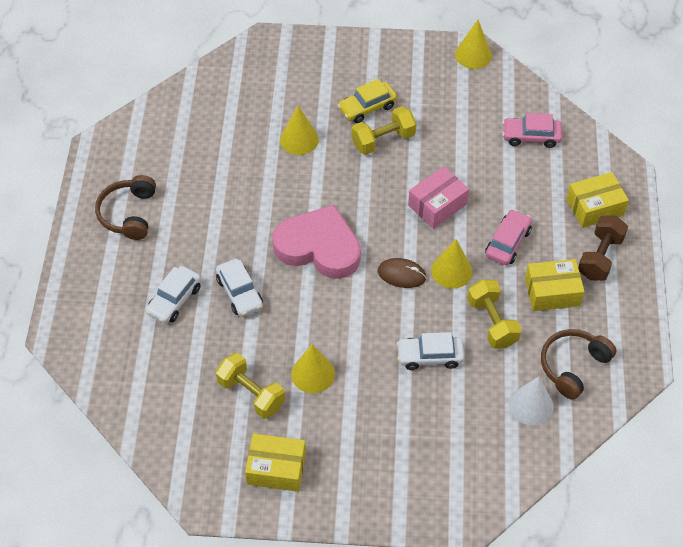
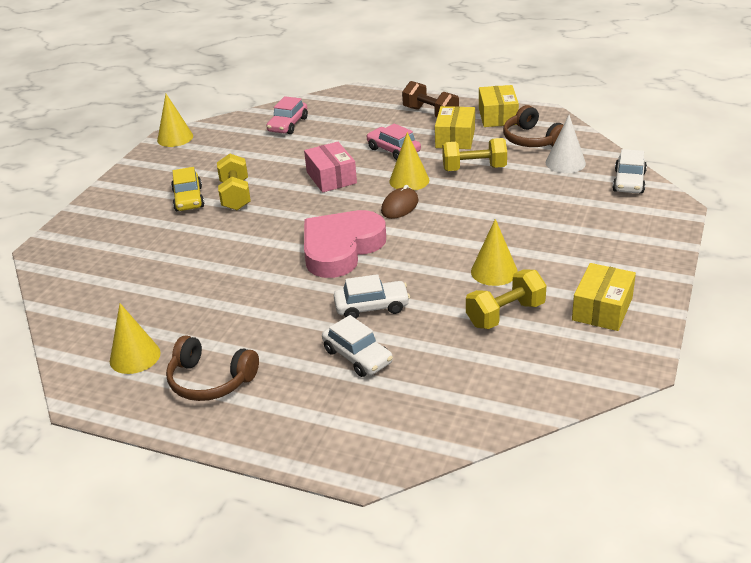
camera: 70 degrees left, 20 degrees down
yellow cone [280,106,319,155] -> yellow cone moved to [110,303,161,374]
white car [397,332,465,370] -> white car moved to [612,149,647,194]
yellow box [566,172,629,228] -> yellow box moved to [479,85,519,127]

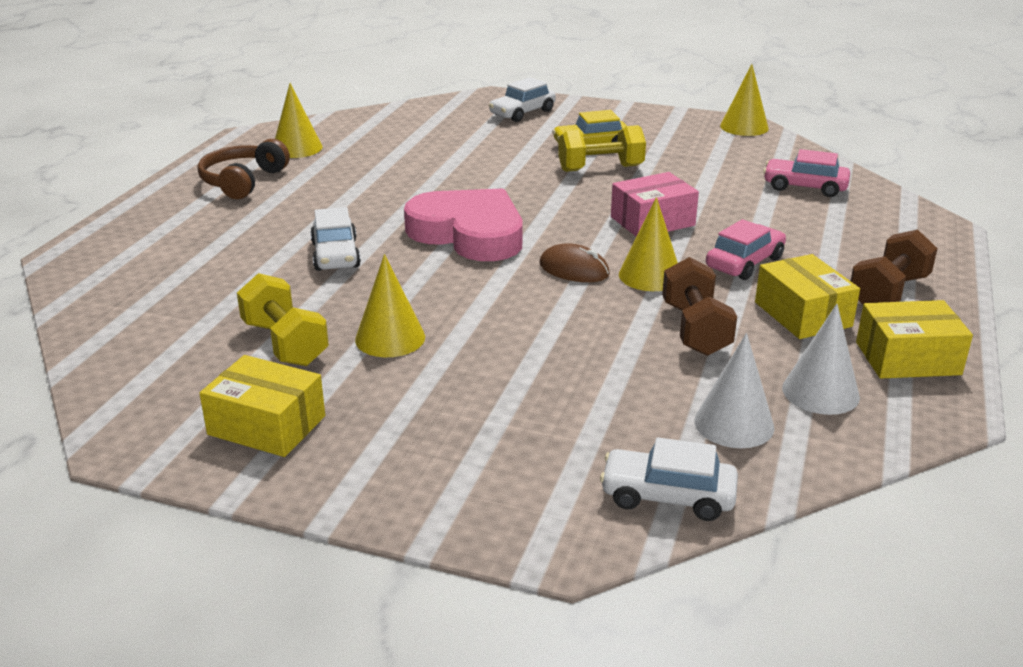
camera: 85 degrees right, 5 degrees down
white car [322,315,393,377] -> white car moved to [489,77,556,122]
yellow box [435,106,475,149] -> yellow box turned 60 degrees clockwise [755,254,860,339]
yellow dumbbell [442,138,507,171] -> brown dumbbell [662,257,737,356]
brown headphones [503,105,563,147] -> white cone [782,304,860,415]

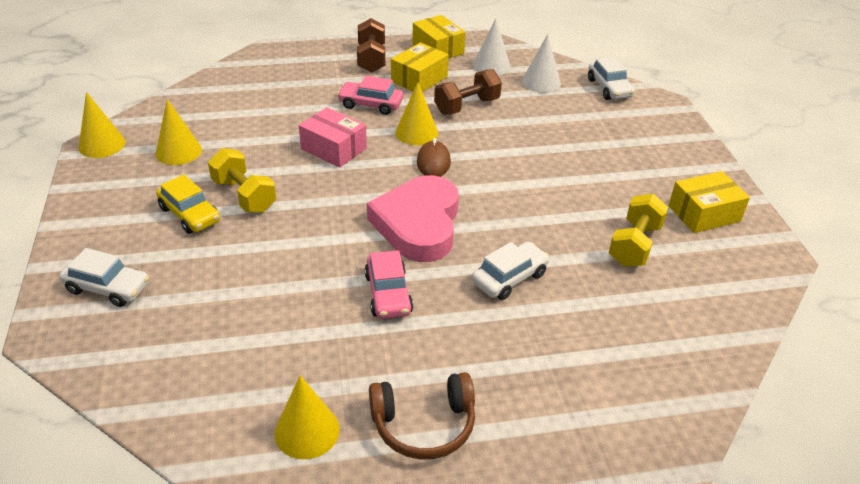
camera: 120 degrees left, 10 degrees up
yellow box [199,355,325,457] -> yellow box turned 75 degrees clockwise [669,171,750,233]
yellow cone [355,254,425,357] -> yellow cone moved to [156,99,202,165]
pink car [763,149,850,197] -> pink car moved to [365,250,413,319]
brown dumbbell [851,229,938,305] -> brown dumbbell turned 75 degrees clockwise [357,18,385,73]

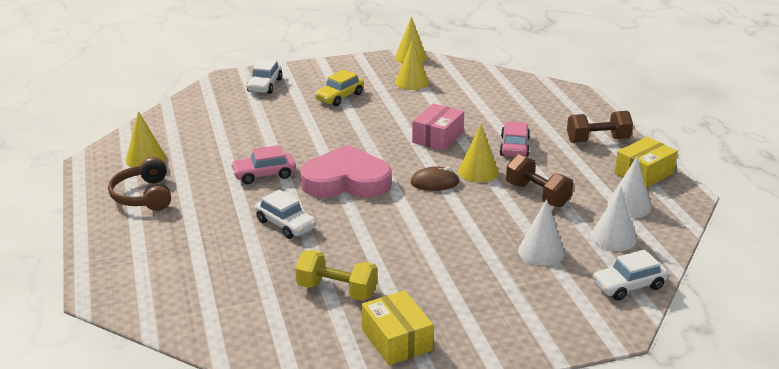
camera: 85 degrees right, 10 degrees down
yellow dumbbell [208,148,276,213] -> none
yellow box [391,42,449,92] -> none
none -> white cone [518,199,565,266]

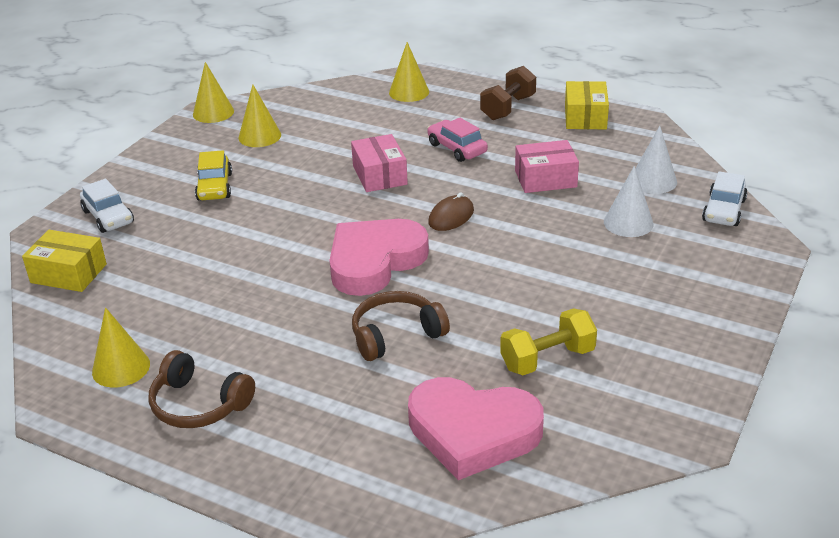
camera: 45 degrees left, 5 degrees up
pink car [231,145,296,184] -> none
white car [255,189,316,239] -> brown headphones [352,291,450,361]
yellow box [362,290,433,365] -> yellow box moved to [22,230,107,292]
yellow cone [458,124,499,183] -> yellow cone moved to [389,42,429,102]
brown dumbbell [506,154,573,207] -> pink box [515,140,579,193]
white cone [608,156,651,218] -> none
none -> pink heart [408,377,544,480]

